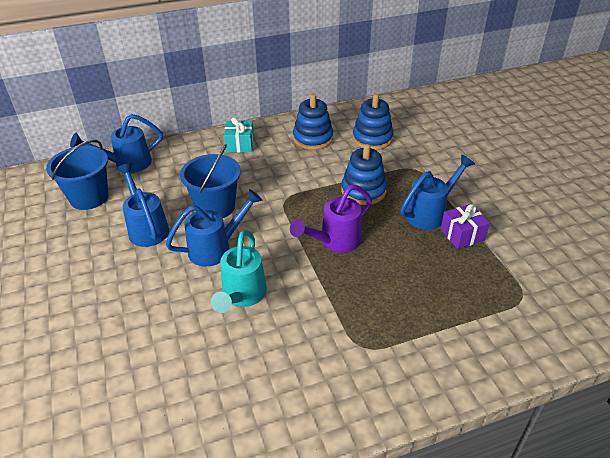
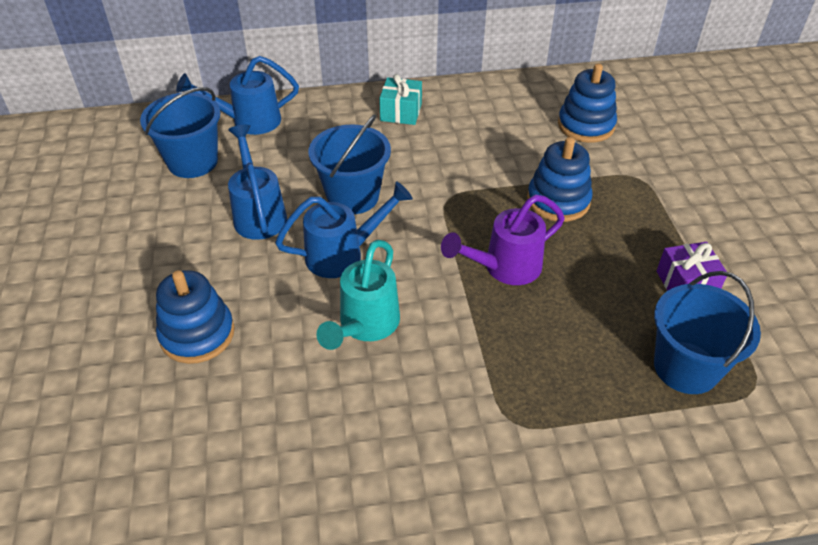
camera: 10 degrees right, 5 degrees up
blue stacking toy [293,94,333,150] -> blue stacking toy moved to [156,270,235,364]
blue watering can [400,155,475,230] -> none
none -> blue bucket [654,271,761,394]

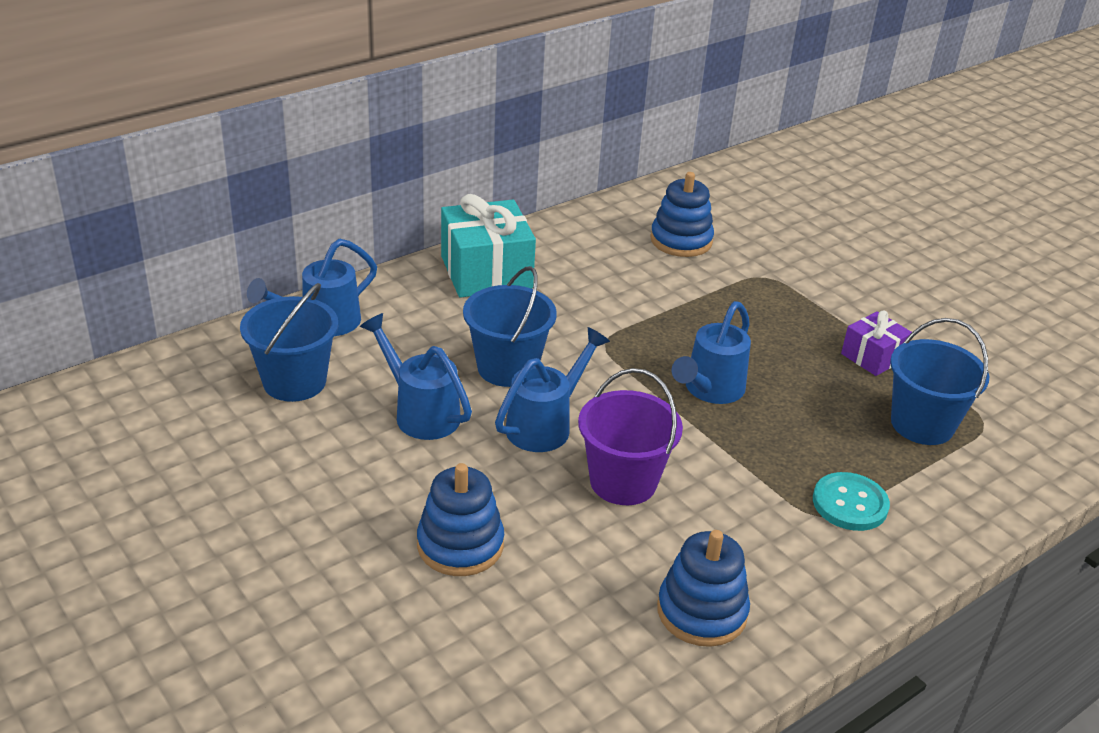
camera: 30 degrees left, 10 degrees down
turquoise watering can [316,240,400,350] -> purple bucket [578,368,683,505]
turquoise gift [379,74,422,125] -> turquoise gift [441,194,536,298], size x1.80
purple watering can [441,194,565,285] -> blue watering can [672,301,751,404]
blue stacking toy [527,137,593,222] -> blue stacking toy moved to [657,530,750,647]
none -> turquoise button [813,472,890,531]

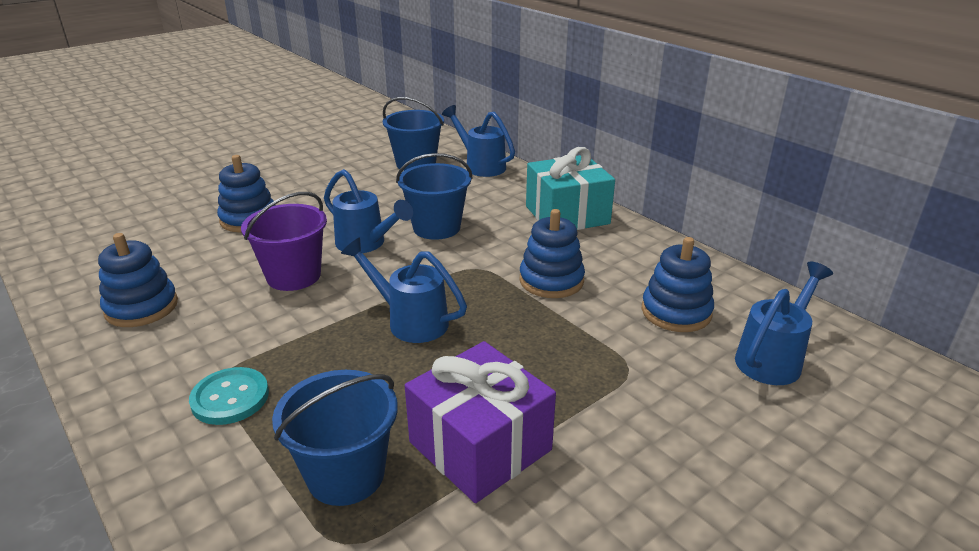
camera: 90 degrees right, 5 degrees down
blue watering can [360,313,472,440] -> blue watering can moved to [735,262,833,385]
purple gift [841,310,912,376] -> purple gift [405,341,556,503], size x1.80
none -> blue stacking toy [520,209,585,298]

